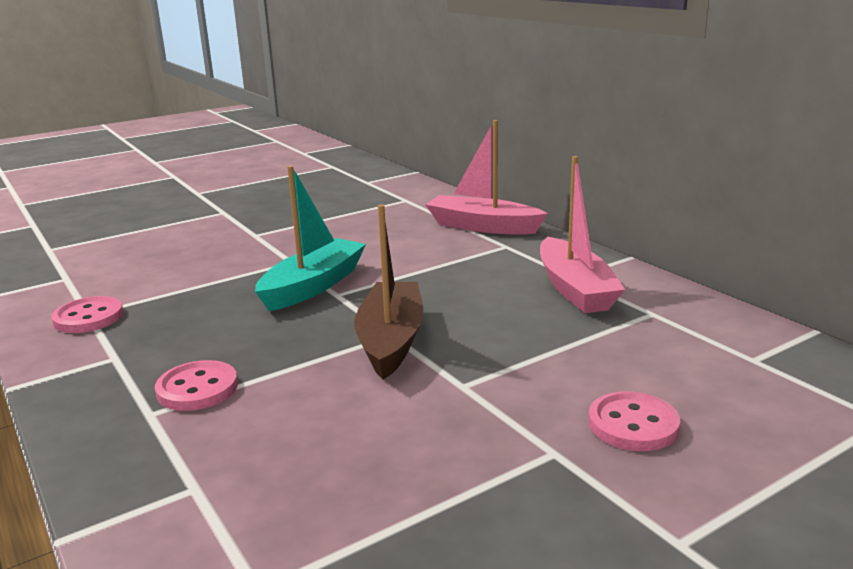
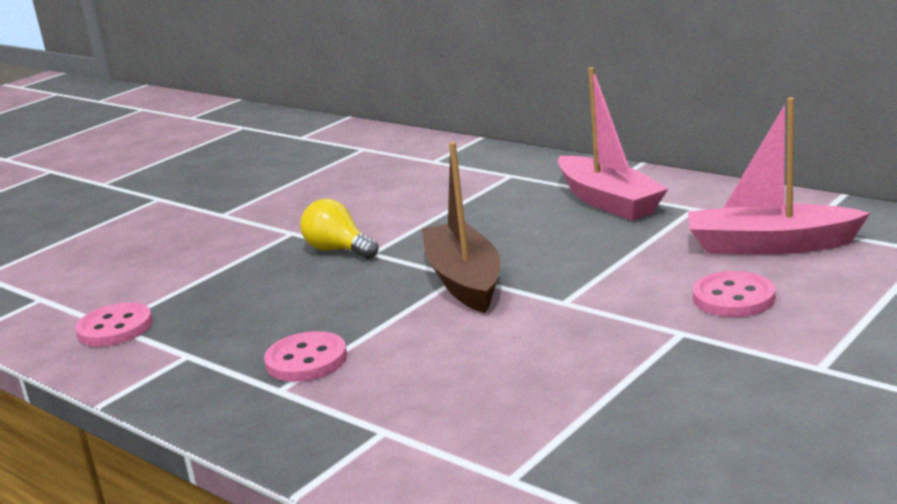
camera: 15 degrees left, 0 degrees up
turquoise boat [255,166,366,311] -> yellow light bulb [300,199,379,259]
pink boat [425,120,548,235] -> pink boat moved to [688,97,870,254]

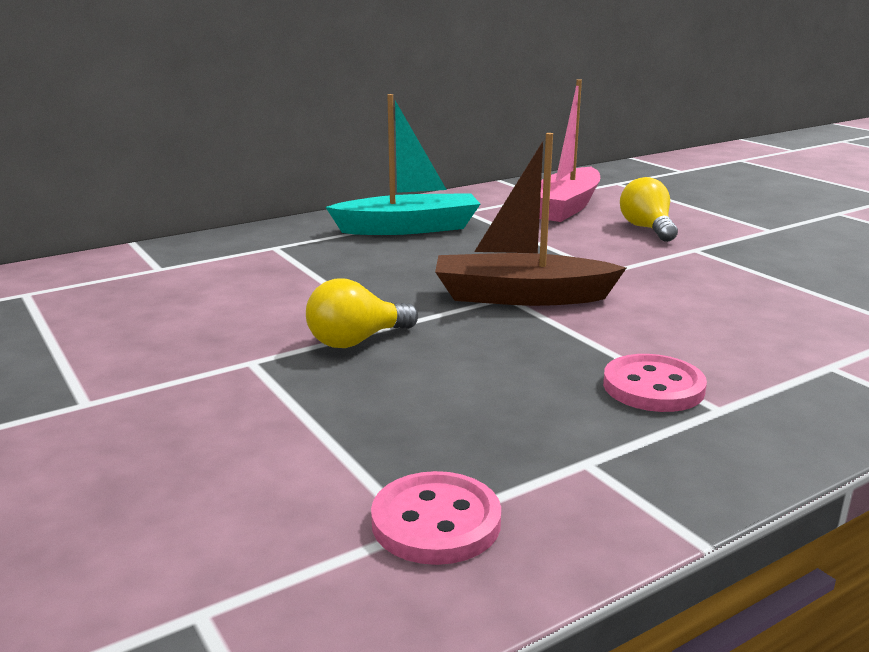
camera: 75 degrees left, 0 degrees up
pink boat [558,67,668,221] -> turquoise boat [326,94,480,235]
pink button [693,271,776,317] -> yellow light bulb [620,177,678,242]

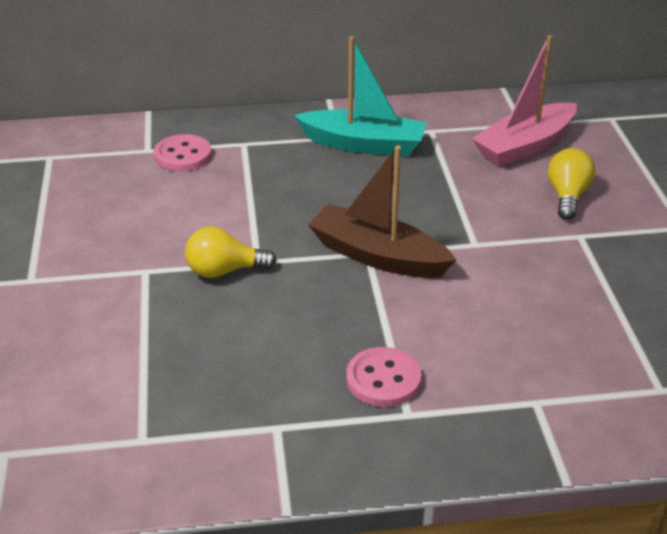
camera: 25 degrees right, 15 degrees up
pink button [371,471,501,565] -> pink button moved to [154,134,212,172]

